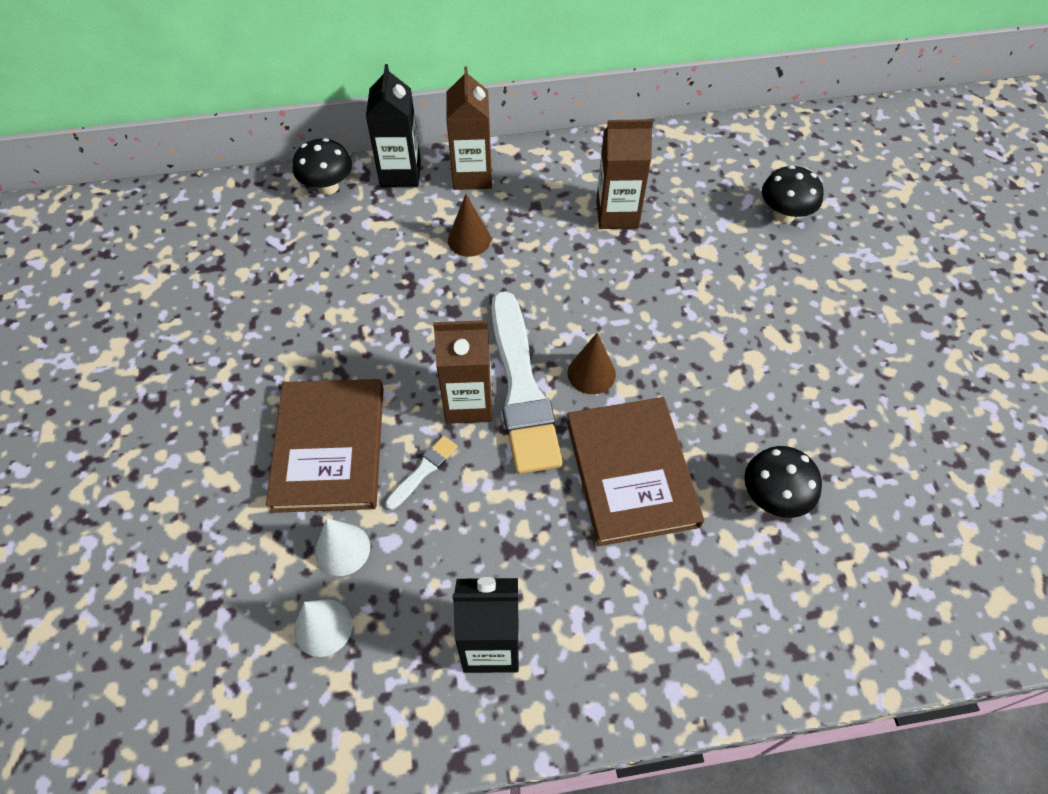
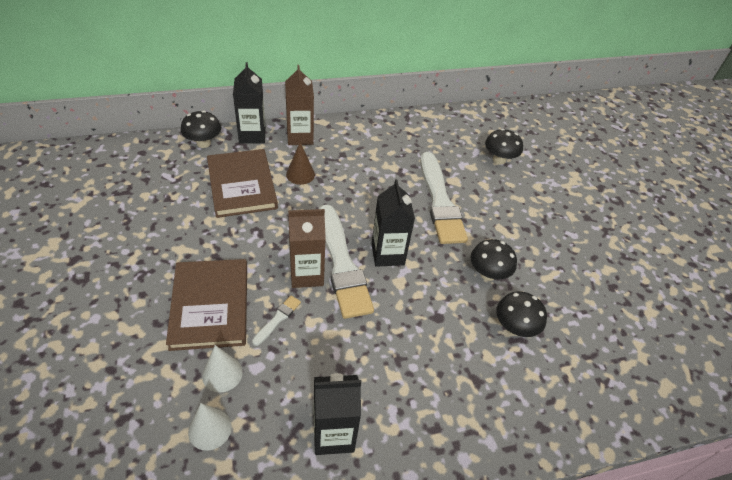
camera: 10 degrees left, 10 degrees down
brown cone [567,333,616,394] -> black carton [371,179,415,267]
brown book [567,397,704,546] -> brown book moved to [207,149,278,218]
brown carton [596,119,653,229] -> none
none -> white brush [420,152,468,244]
none -> black mushroom [471,239,517,281]

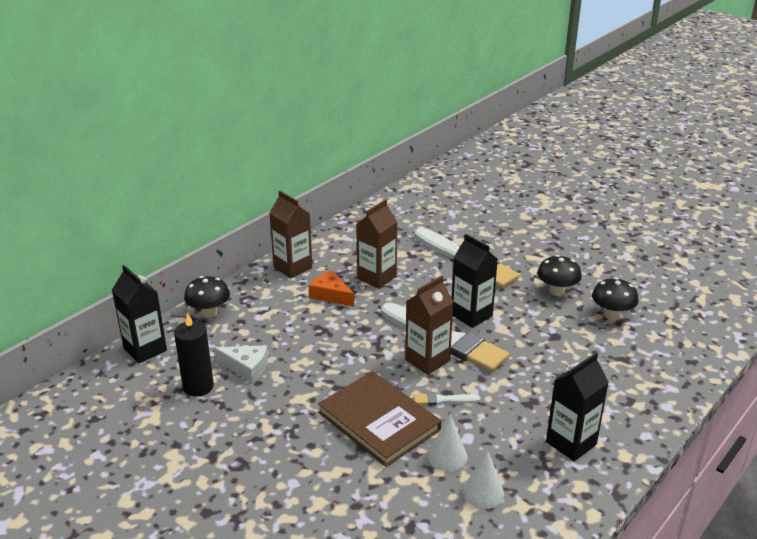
camera: 30 degrees left, 15 degrees down
brown book [207,149,278,218] -> none
black carton [233,62,265,143] -> black carton moved to [112,265,167,363]
white brush [252,295,301,346] -> white brush turned 90 degrees counterclockwise [414,392,480,405]
brown cone [286,142,315,185] -> orange cheese [309,270,354,307]
black mushroom [485,129,523,165] -> none
none -> black candle [174,313,214,397]
none -> white cheese [214,345,268,383]
none -> brown carton [356,199,398,289]

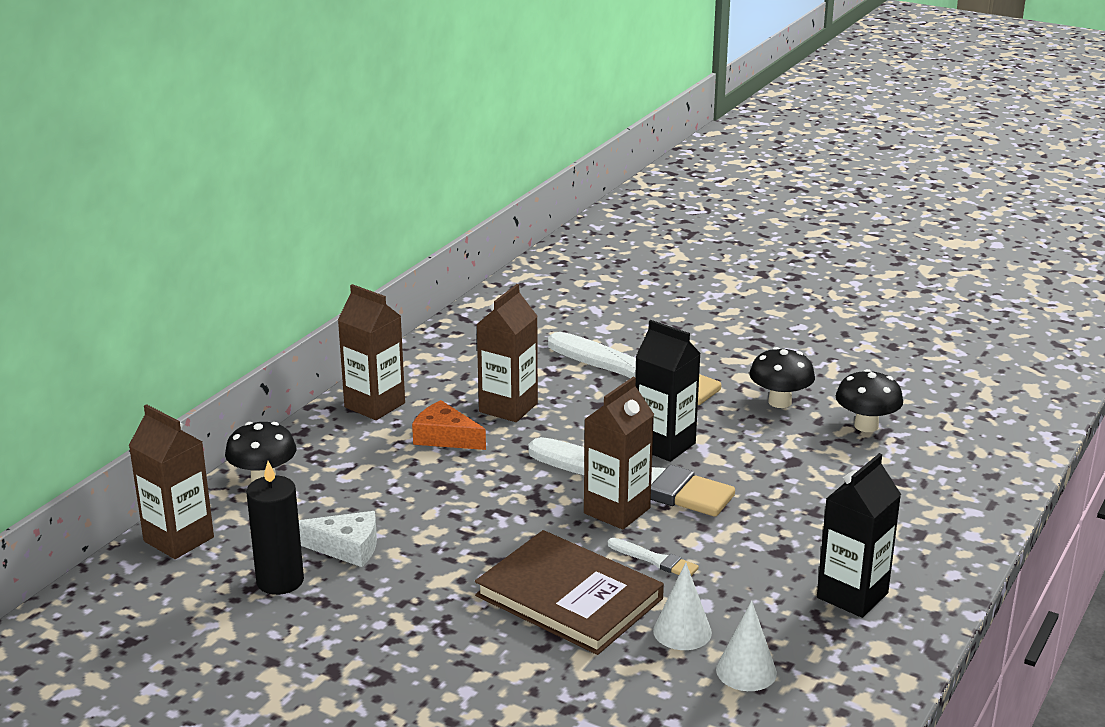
camera: 10 degrees left, 5 degrees down
black carton [112,265,167,363] -> brown carton [129,404,214,559]
white brush [414,392,480,405] -> white brush turned 135 degrees counterclockwise [608,538,699,576]

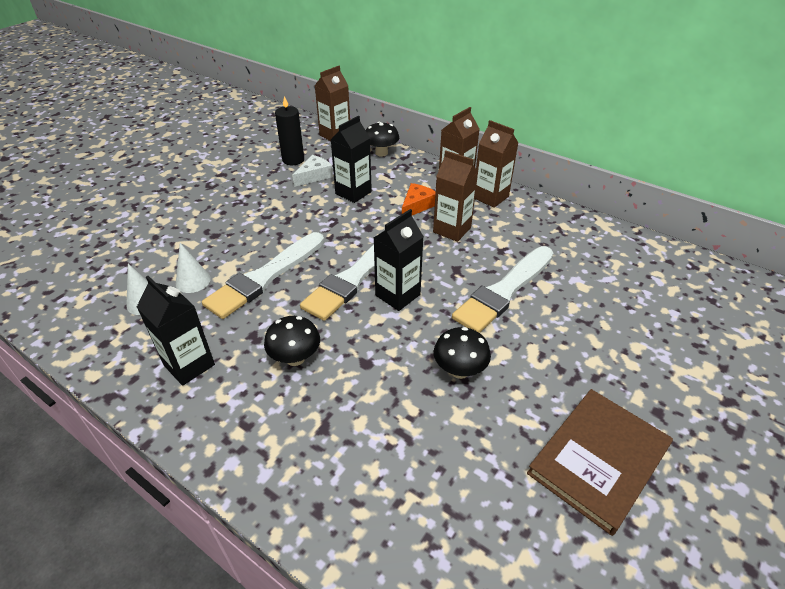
camera: 95 degrees right, 15 degrees up
white cheese [299,511,377,567] -> white cheese turned 150 degrees counterclockwise [292,155,333,187]
brown book [475,530,664,655] -> brown book moved to [527,389,673,536]
brown carton [584,377,654,530] -> brown carton moved to [475,120,519,208]
white brush [608,538,699,576] -> white brush [202,232,324,319], size x2.41
black mushroom [836,369,903,432] -> black mushroom moved to [264,316,320,366]
none -> black carton [331,116,372,203]

